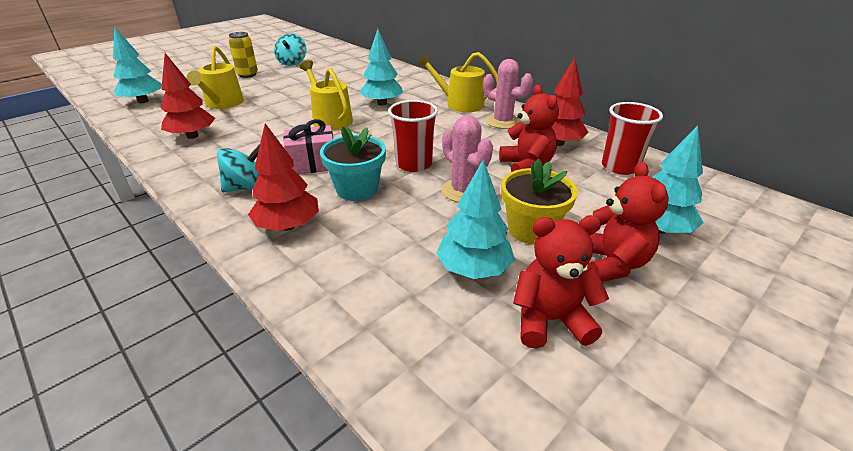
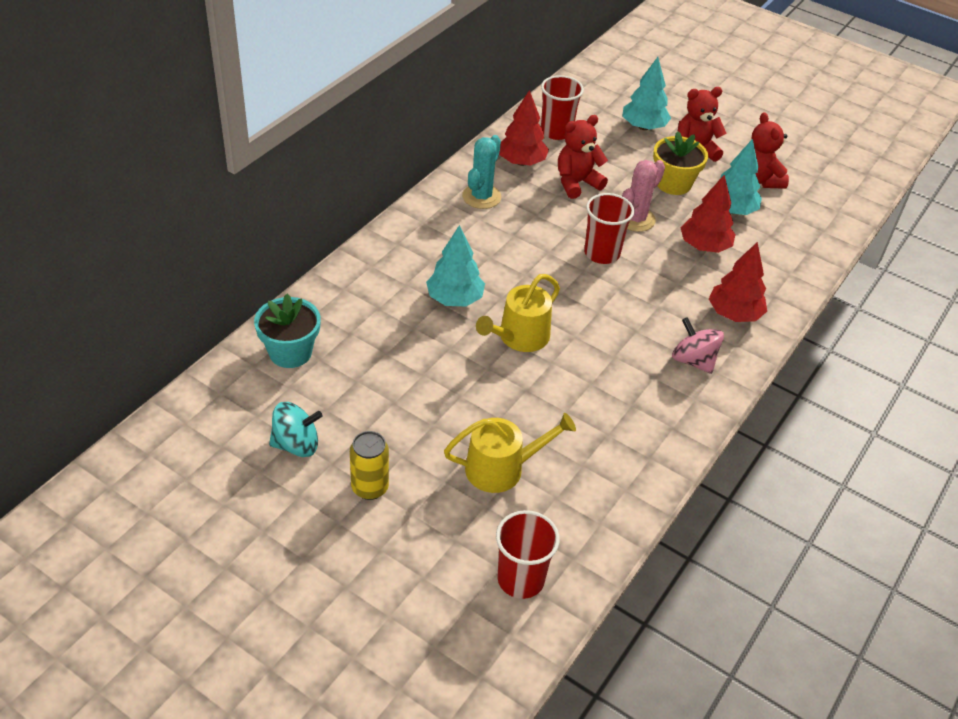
camera: 105 degrees left, 10 degrees up
turquoise tree [113,28,162,103] -> red cup [496,510,560,599]
red tree [160,53,215,139] -> red tree moved to [681,175,736,253]
turquoise spinning top [217,144,260,192] -> pink spinning top [672,317,724,374]
pink gift [283,119,333,174] -> none
turquoise flower pot [320,126,386,201] -> turquoise flower pot moved to [254,294,321,368]
yellow watering can [418,52,498,112] -> none
pink cactus [483,59,533,129] -> turquoise cactus [462,135,501,209]

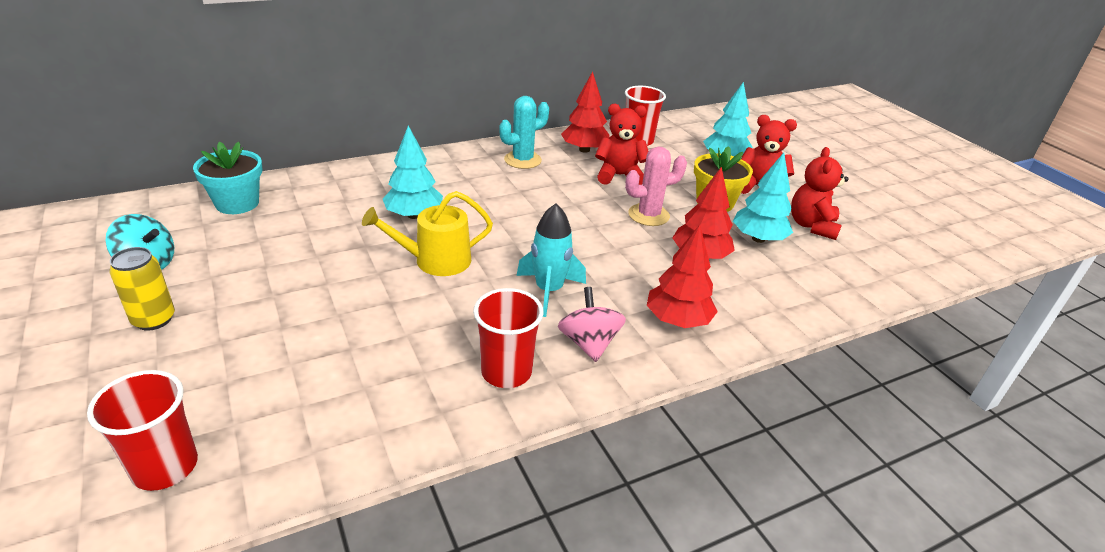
camera: 30 degrees right, 10 degrees down
yellow watering can [444,413,576,493] -> none
red cup [584,193,634,264] -> red cup moved to [473,288,544,388]
none -> turquoise rocket [517,204,586,317]

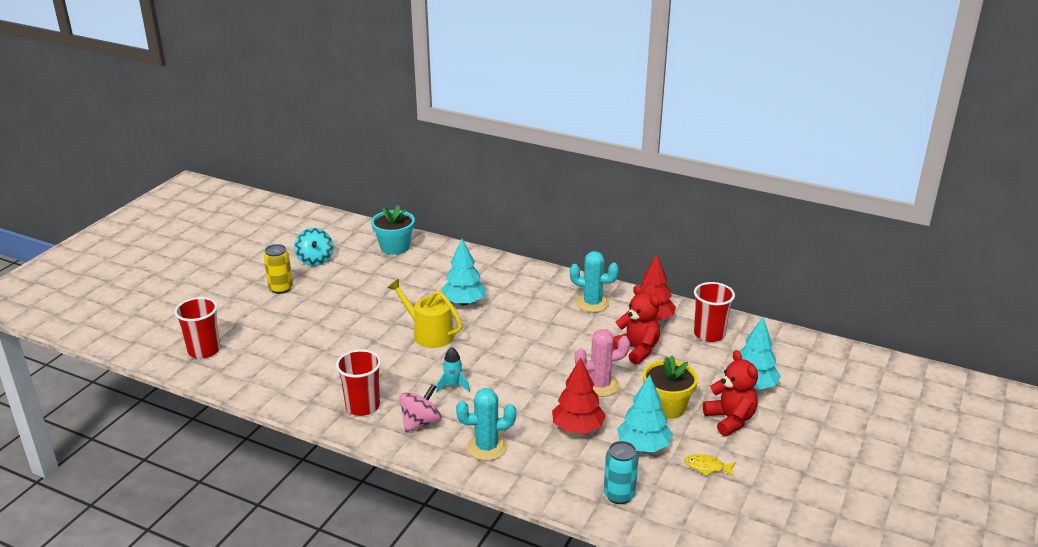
camera: 55 degrees right, 5 degrees down
turquoise rocket [517,204,586,317] -> turquoise rocket [436,347,470,392], size x0.62
pink cactus [625,147,687,226] -> pink cactus turned 45 degrees counterclockwise [575,329,630,397]
red tree [647,225,718,328] -> turquoise cactus [456,388,516,461]
red teddy bear [791,147,849,240] -> yellow fish [684,454,736,477]
none -> turquoise can [604,441,638,504]

